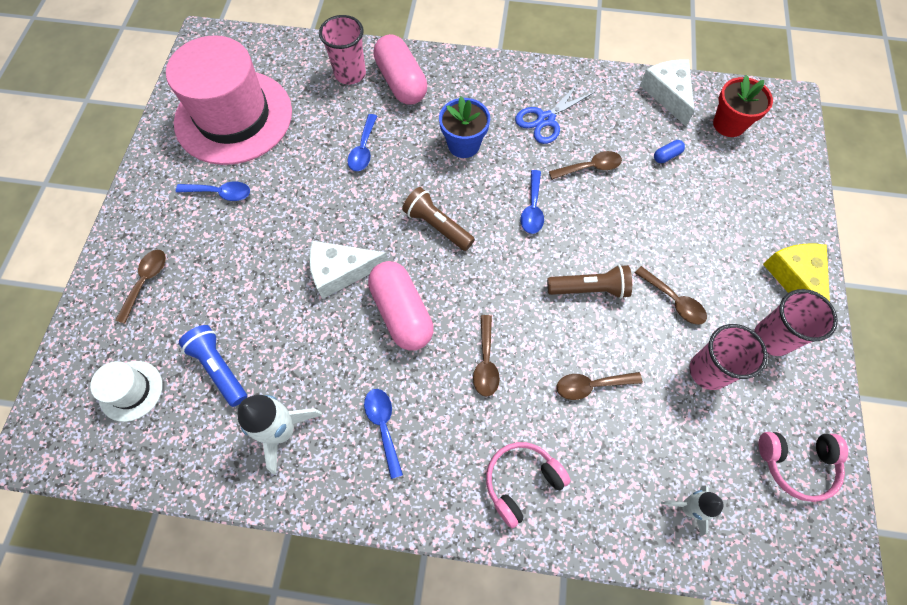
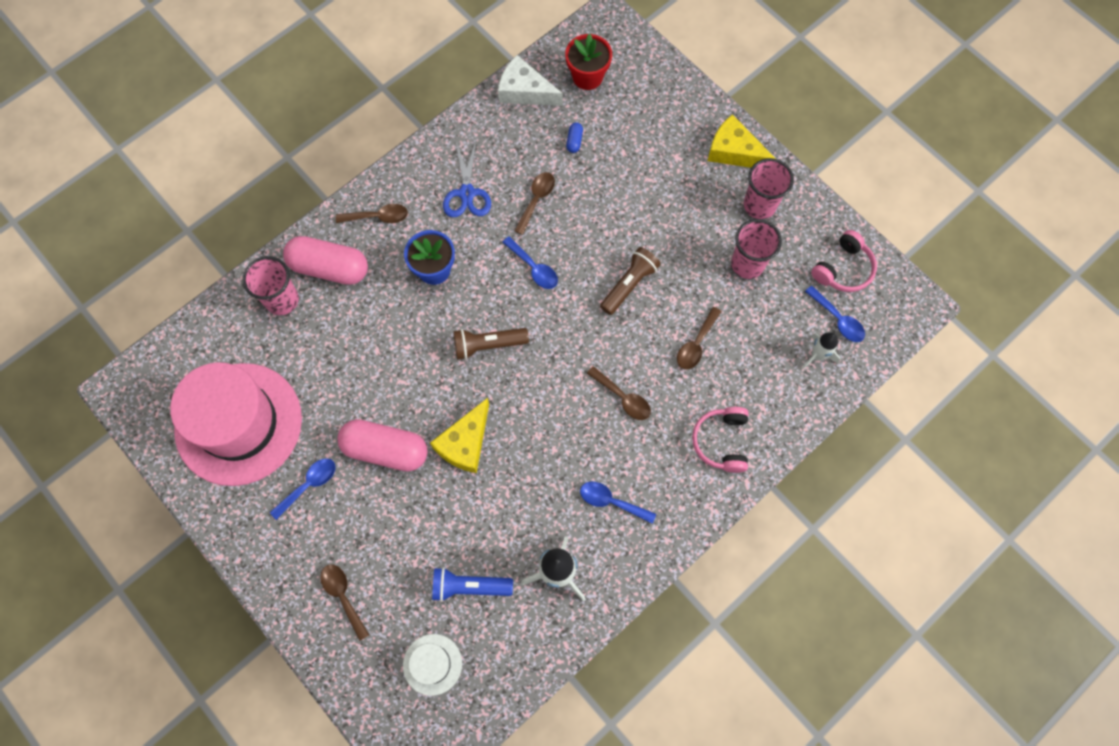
camera: 50 degrees left, 5 degrees up
white cheese [309,241,388,299] -> yellow cheese [430,398,489,473]
blue spoon [347,114,377,171] -> blue spoon moved to [805,286,865,342]
pink capsule [368,261,434,351] -> pink capsule moved to [337,419,428,472]
brown spoon [635,266,707,325] -> brown spoon moved to [336,204,408,223]

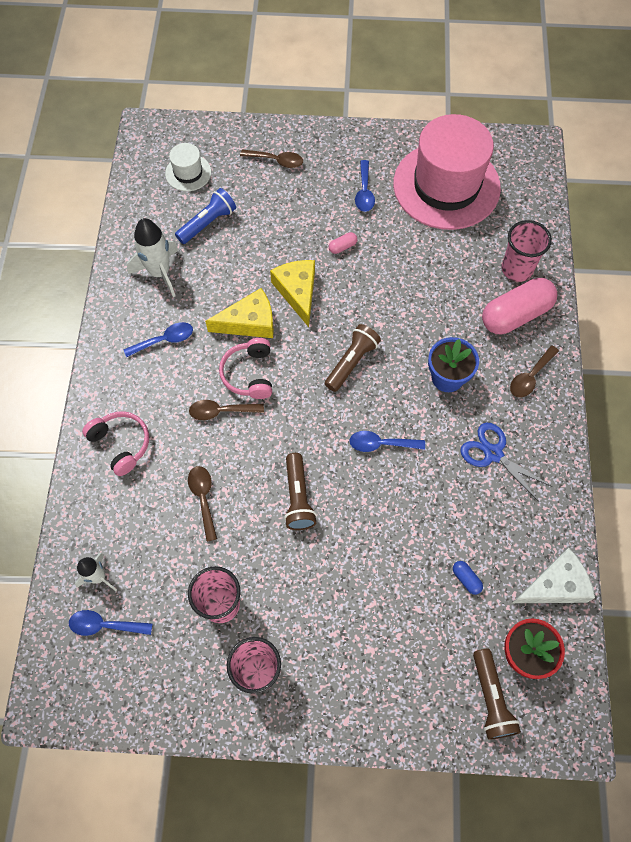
camera: 135 degrees right, 5 degrees down
pink capsule [337,419,428,472] -> pink capsule [329,232,357,254], size x0.40
brown spoon [514,172,555,235] -> none
yellow cheese [707,115,776,168] -> yellow cheese moved to [205,288,274,338]
pink headphones [811,230,877,292] -> pink headphones moved to [219,338,272,399]
none -> brown flashlight [473,649,521,740]

